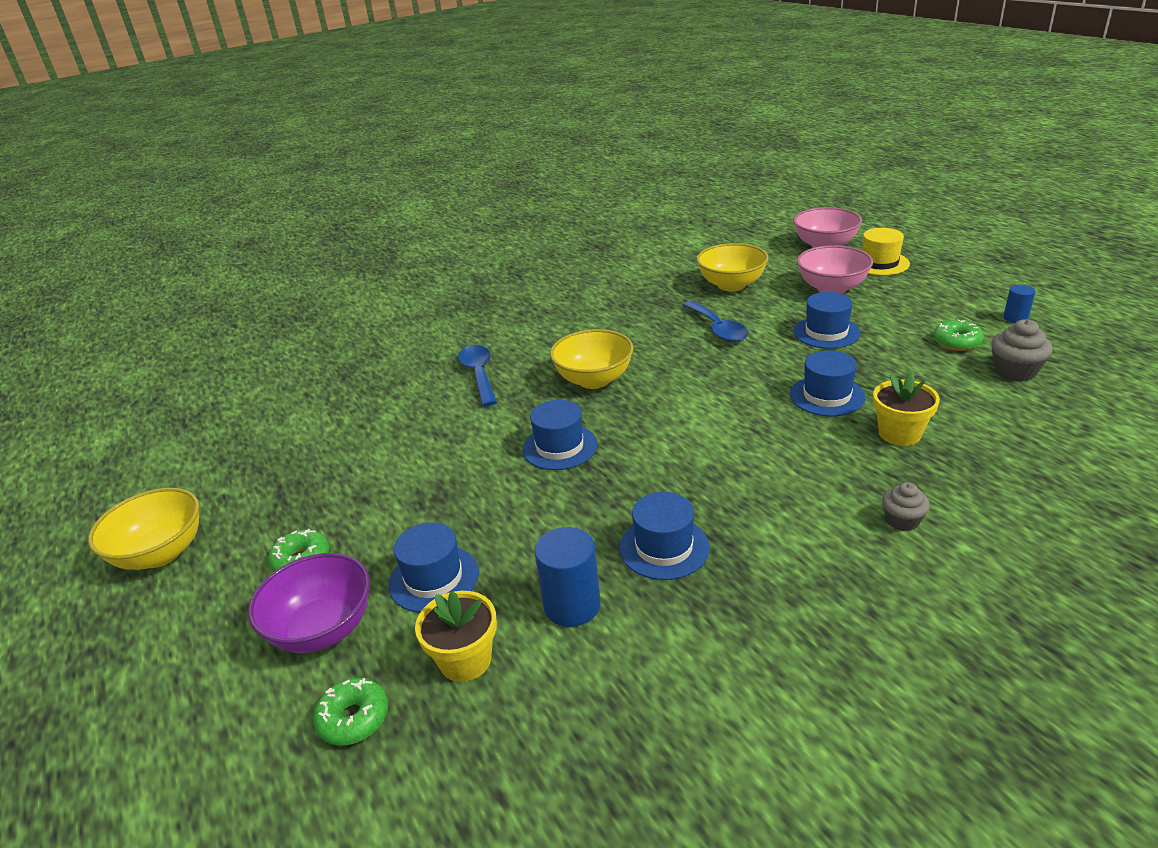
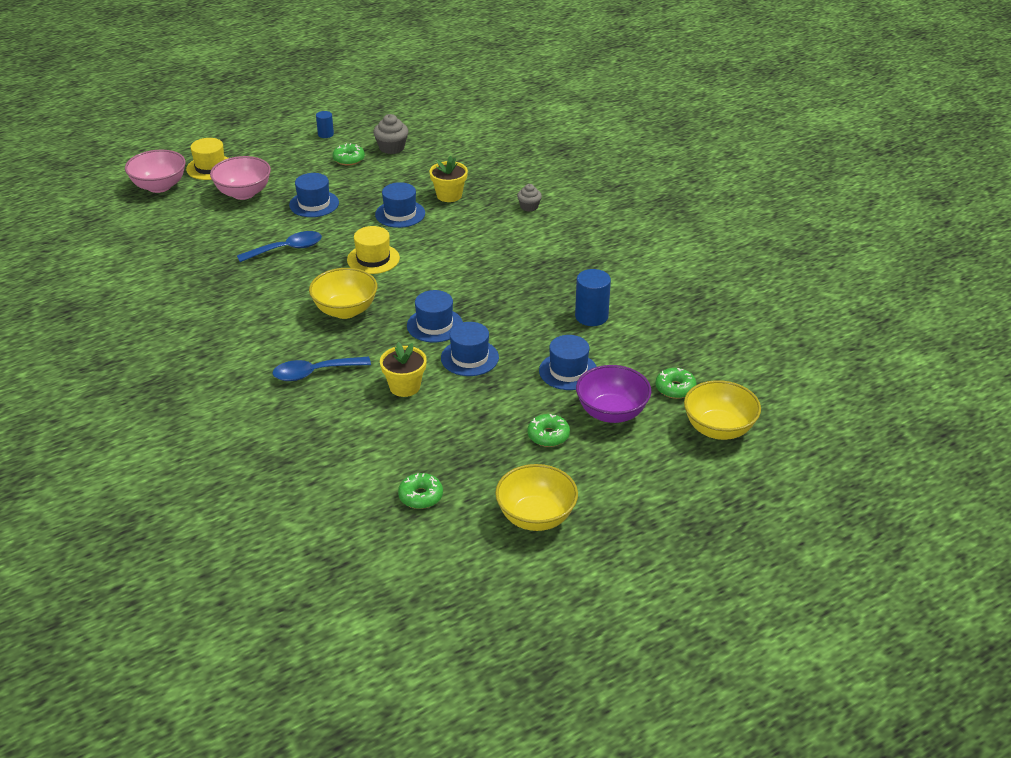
camera: 95 degrees left, 5 degrees up
yellow flower pot [415,591,497,682] -> yellow flower pot moved to [380,342,427,397]
blue hat [619,492,710,580] -> blue hat moved to [441,322,499,376]
yellow bowl [697,243,769,291] -> yellow bowl moved to [684,380,761,440]
none -> yellow hat [347,226,400,274]
none -> green donut [398,473,443,509]

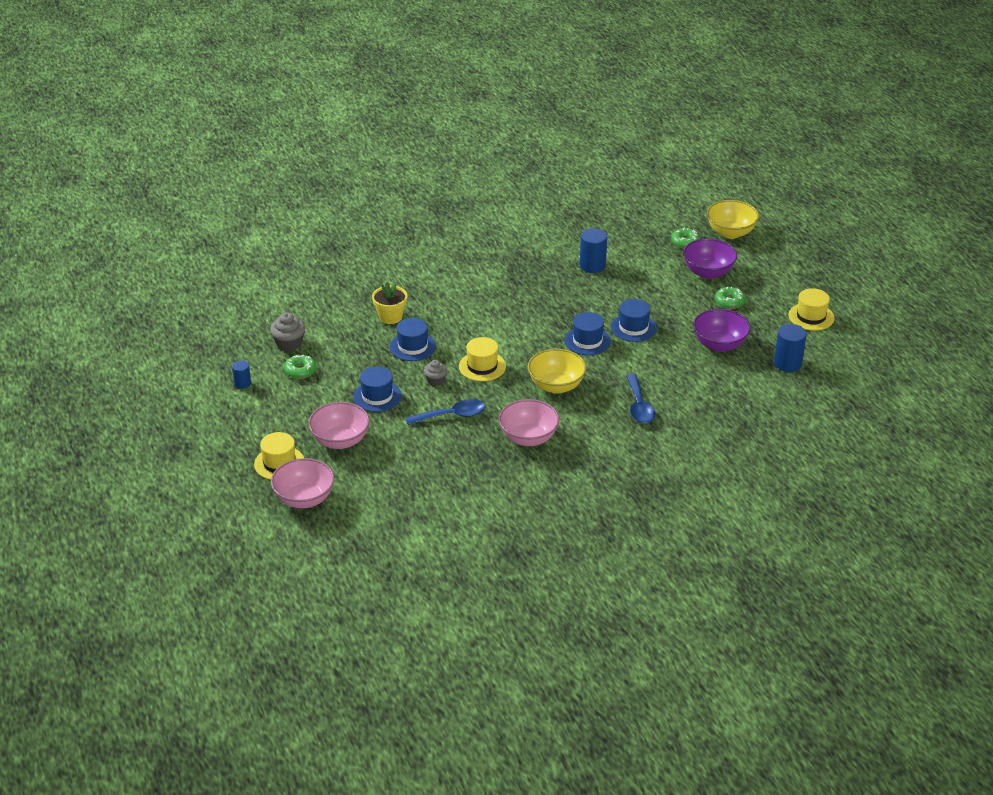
camera: 80 degrees left, 0 degrees up
blue spoon [237,231,322,262] -> blue spoon turned 90 degrees clockwise [405,399,486,425]
yellow flower pot [380,342,427,397] -> none
green donut [398,473,443,509] -> blue cylinder [774,324,807,372]
yellow bowl [495,464,578,531] -> yellow hat [788,288,834,331]
grey cupcake [517,184,542,212] -> grey cupcake moved to [424,360,447,386]
blue hat [539,335,597,390] -> none
none -> pink bowl [499,399,560,446]
none -> purple bowl [693,309,750,352]

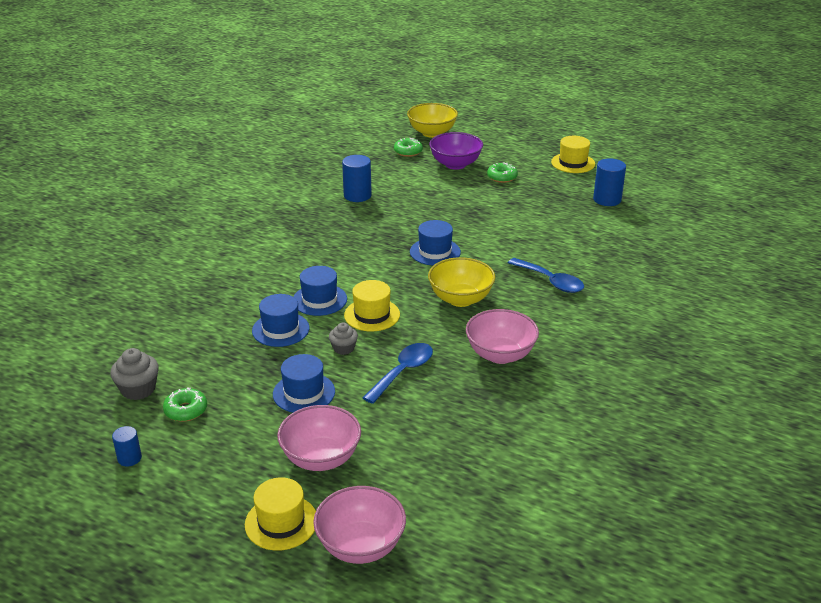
camera: 40 degrees left, 5 degrees down
yellow flower pot [372,282,407,324] -> none
blue hat [611,299,657,342] -> blue hat moved to [293,266,347,316]
purple bowl [693,309,750,352] -> none

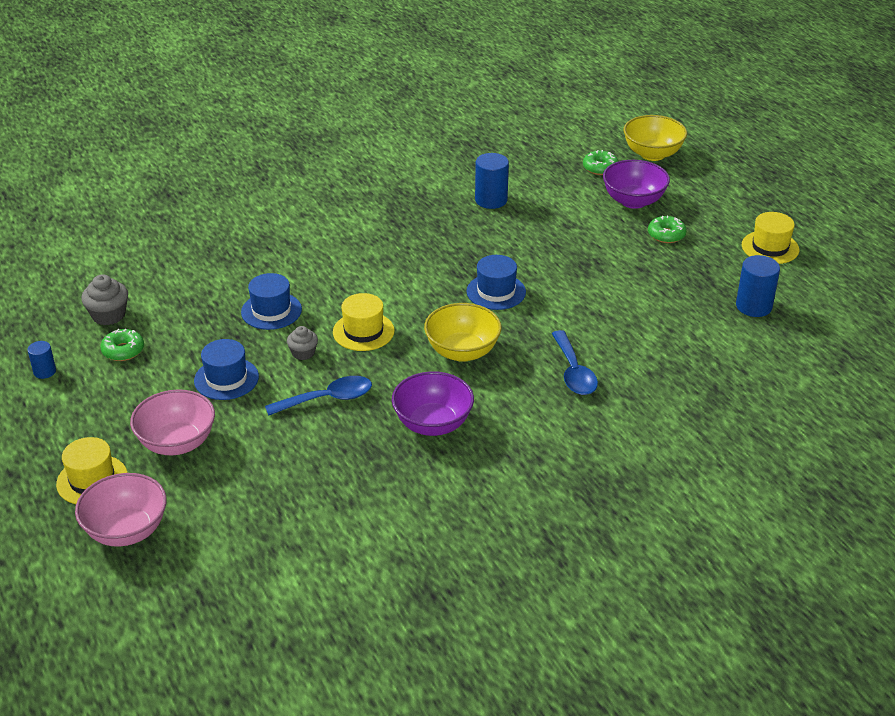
camera: 35 degrees right, 5 degrees up
blue hat [293,266,347,316] -> none
pink bowl [466,309,539,364] -> purple bowl [392,371,474,436]

